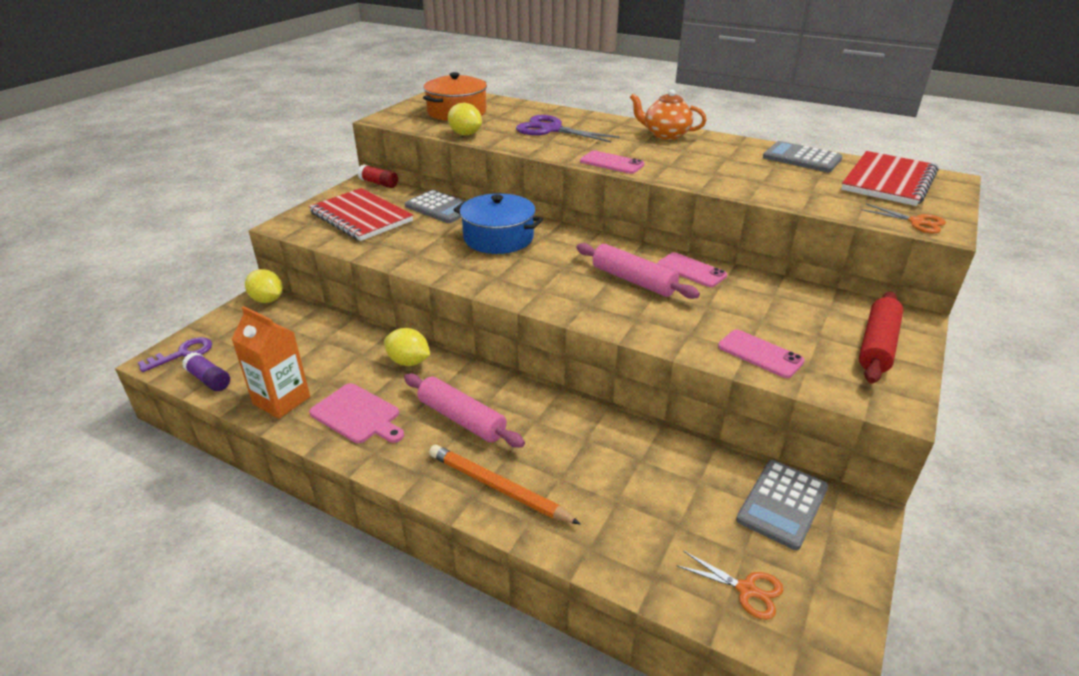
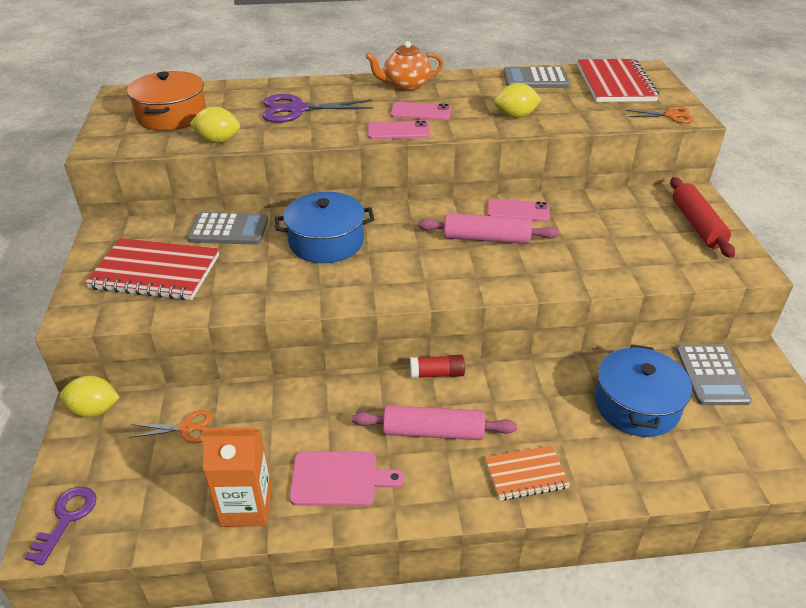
camera: 35 degrees left, 5 degrees up
purple glue stick [182,352,230,391] -> none
red glue stick [358,164,398,188] -> red glue stick moved to [410,355,465,378]
yellow lemon [384,328,430,366] -> yellow lemon moved to [494,83,542,118]
orange pencil [429,445,580,524] -> orange notebook [485,445,570,501]
orange scissors [676,551,783,620] -> orange scissors moved to [129,410,213,443]
pink phone [718,329,805,378] -> pink phone moved to [391,102,451,120]
none -> blue pot [595,344,692,437]

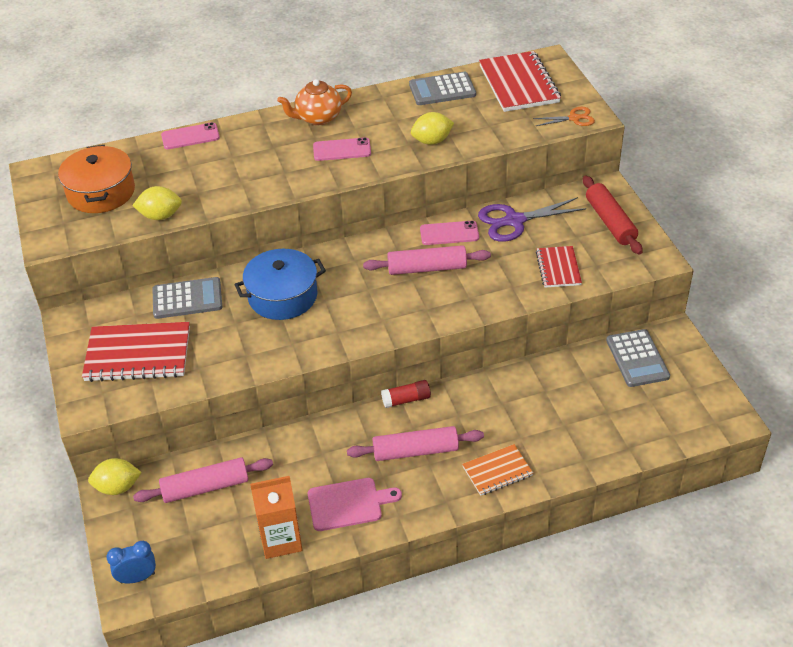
camera: 10 degrees left, 5 degrees up
purple key [25,487,96,565] -> blue clock [106,541,156,583]
orange scissors [129,410,213,443] -> pink rolling pin [133,458,273,503]
purple scissors [262,94,373,123] -> purple scissors moved to [478,197,586,242]
pink phone [368,120,430,139] -> pink phone moved to [161,122,220,149]
blue pot [595,344,692,437] -> none
none -> red notebook [536,246,582,288]

